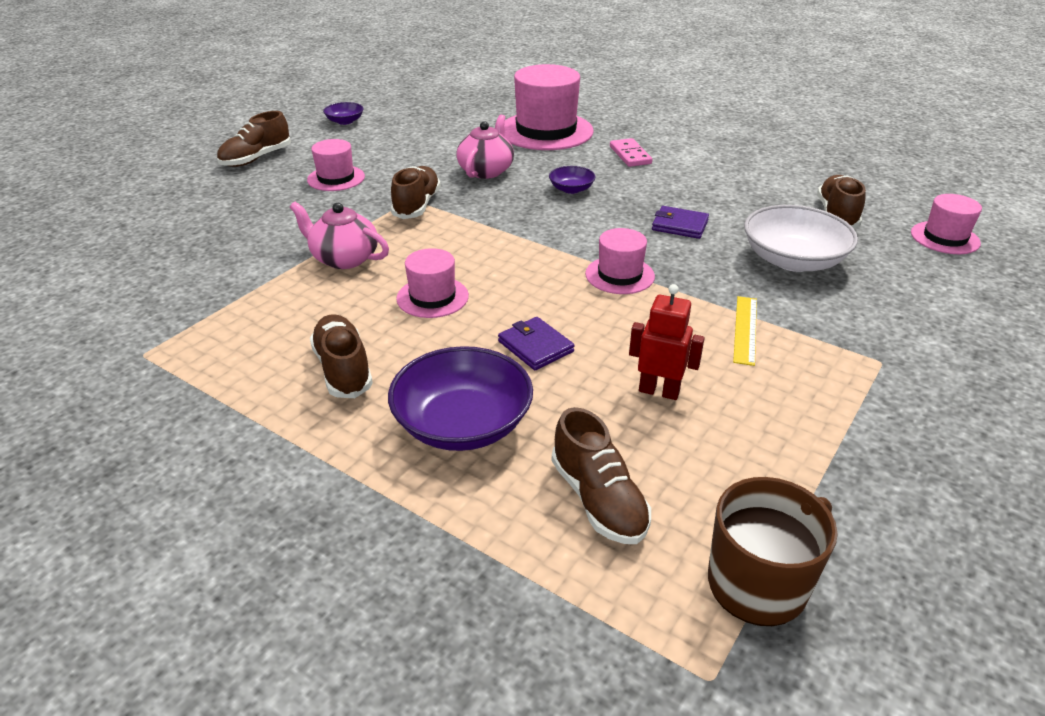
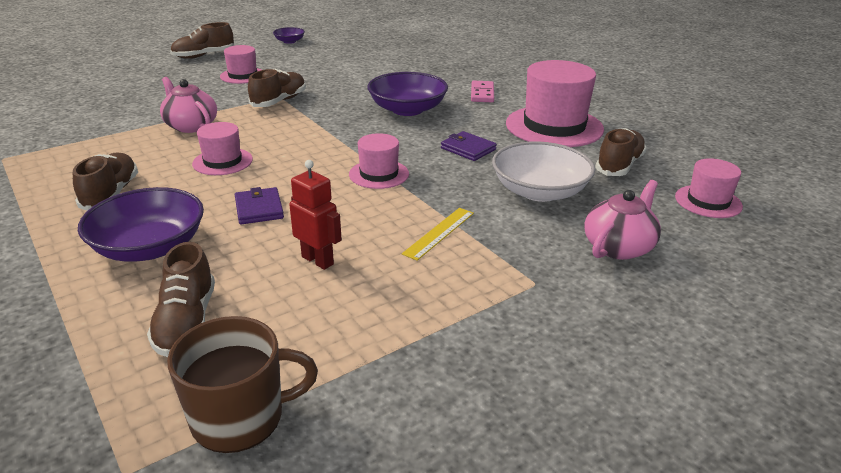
camera: 20 degrees right, 5 degrees down
pink teapot [456,115,514,179] -> pink teapot moved to [584,180,661,260]
pink hat [504,64,594,150] -> pink hat moved to [506,60,604,147]
purple bowl [549,166,596,194] -> purple bowl [367,72,448,116], size x2.00

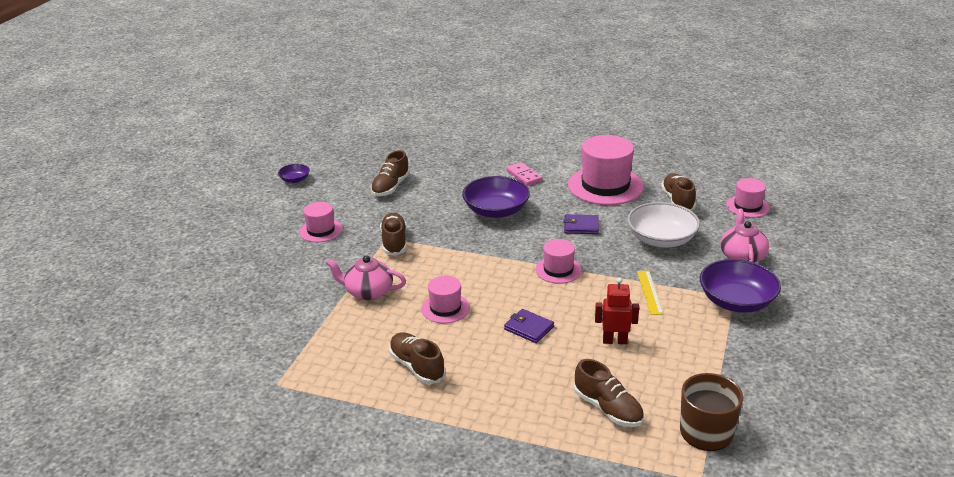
camera: 35 degrees left, 0 degrees up
purple bowl [78,187,204,262] -> purple bowl moved to [700,259,781,313]
brown shoe [170,22,234,59] -> brown shoe moved to [371,150,410,196]

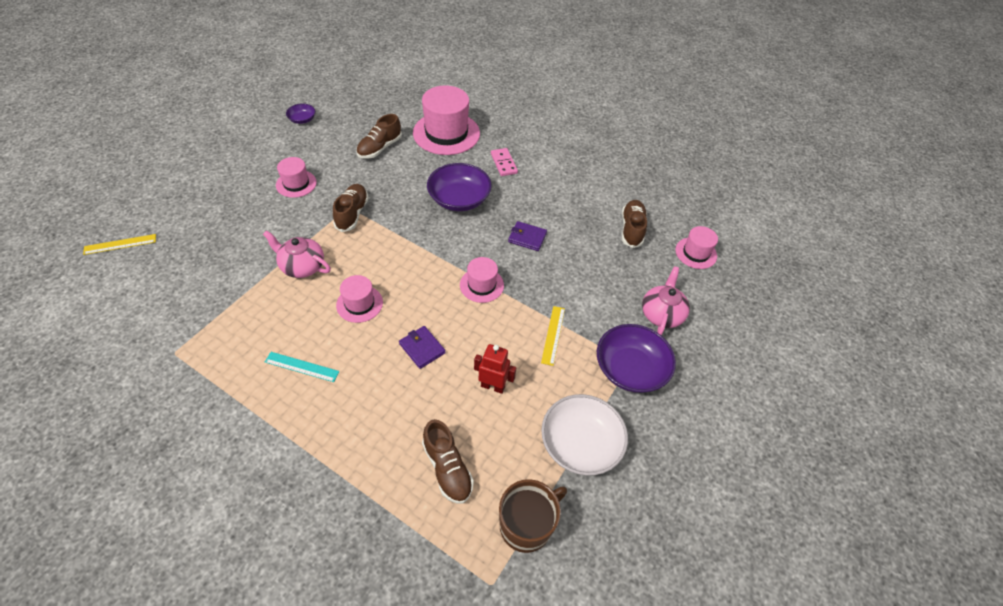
camera: 10 degrees right, 20 degrees up
brown shoe [389,332,445,384] -> turquoise ruler [265,352,340,382]
pink hat [568,135,644,205] -> pink hat moved to [413,85,480,155]
white bowl [627,202,700,248] -> white bowl moved to [541,394,628,476]
none -> yellow ruler [83,234,156,255]

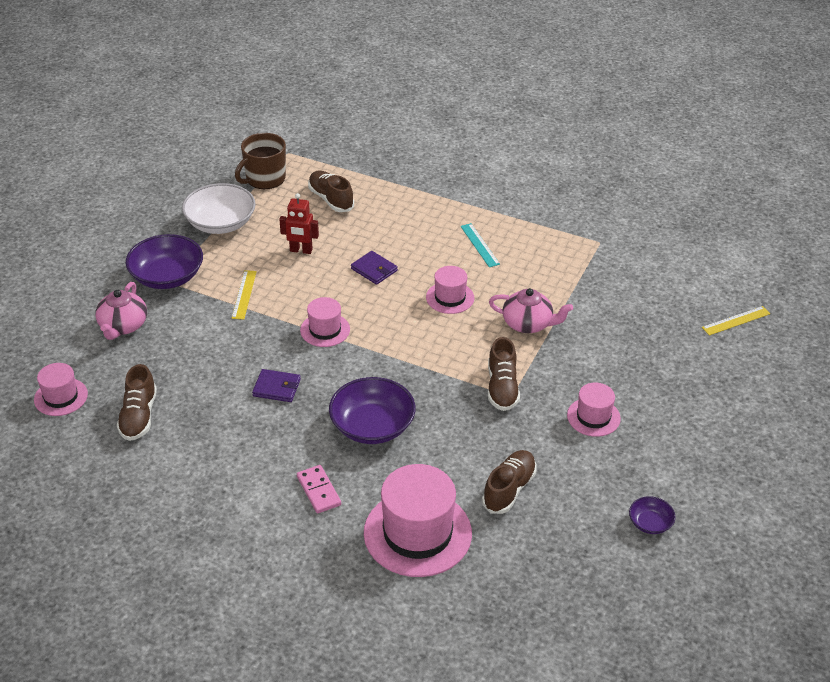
camera: 175 degrees right, 10 degrees down
turquoise ruler [265,352,340,382] -> turquoise ruler turned 60 degrees clockwise [460,223,500,267]

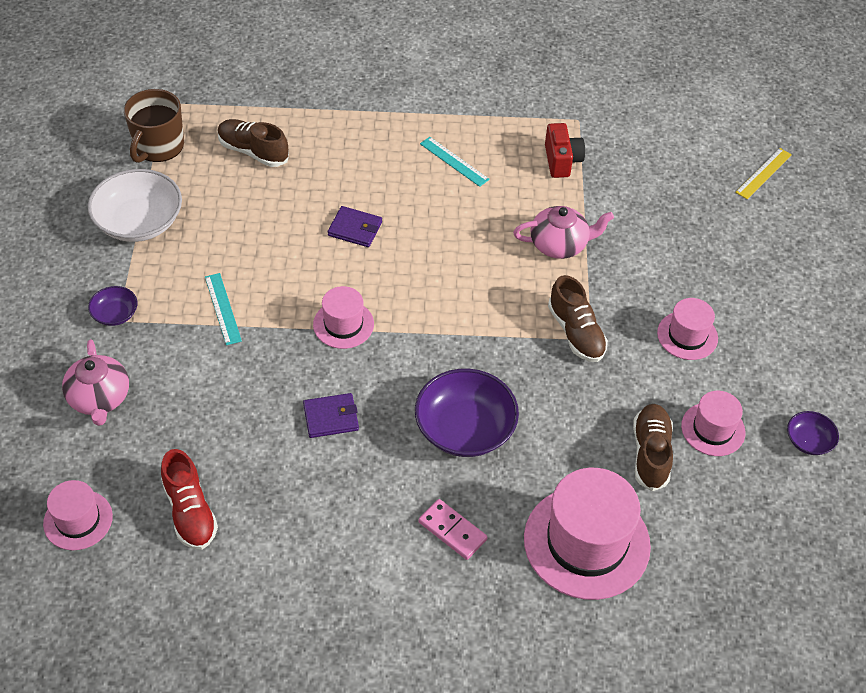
camera: 25 degrees left, 10 degrees up
brown shoe [117,364,157,441] -> red shoe [161,449,218,550]
purple bowl [126,234,203,289] -> purple bowl [88,286,138,326], size x0.50
yellow ruler [232,270,257,320] -> turquoise ruler [205,273,242,345]
red robot [279,193,319,254] -> none
pink hat [426,266,474,314] -> pink hat moved to [681,391,746,456]
none -> red camera [545,123,585,178]

